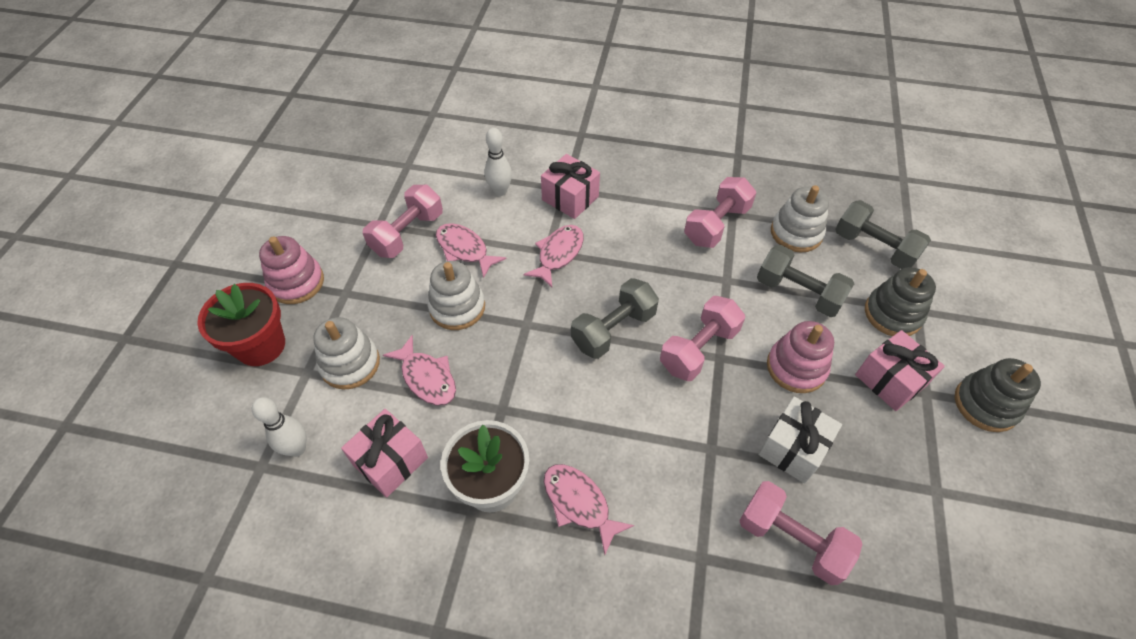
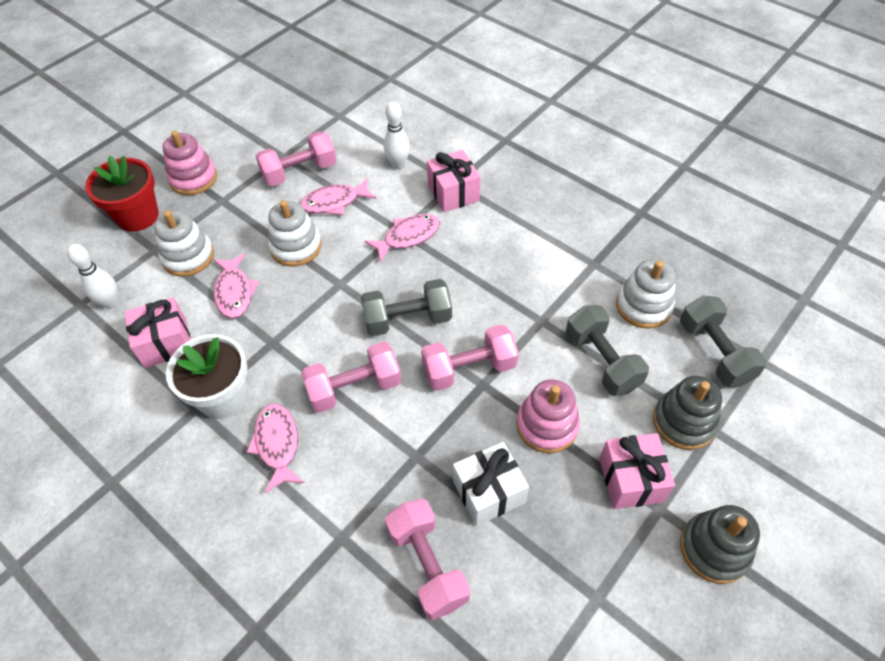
camera: 30 degrees right, 0 degrees up
pink fish [436,223,507,278] -> pink fish turned 90 degrees counterclockwise [300,178,376,215]
pink dumbbell [684,177,756,248] -> pink dumbbell moved to [301,341,401,413]

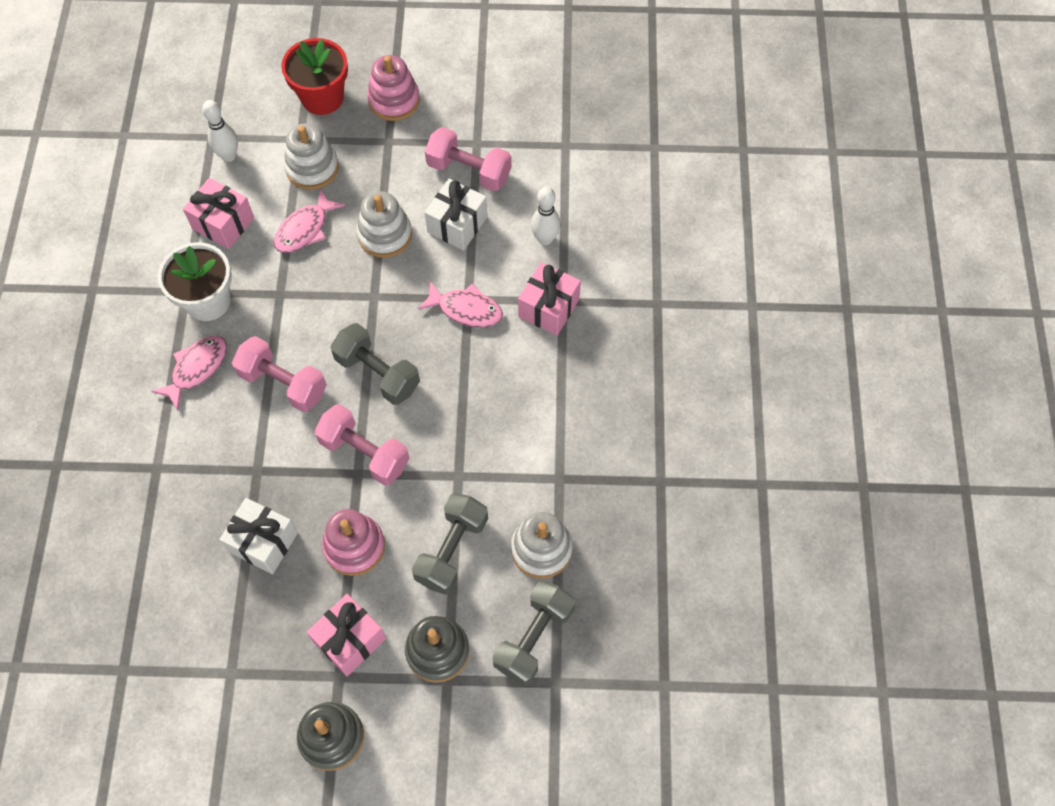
camera: 50 degrees right, 10 degrees up
pink fish [300,178,376,215] -> white gift [425,179,487,250]
pink dumbbell [385,499,470,620] -> none

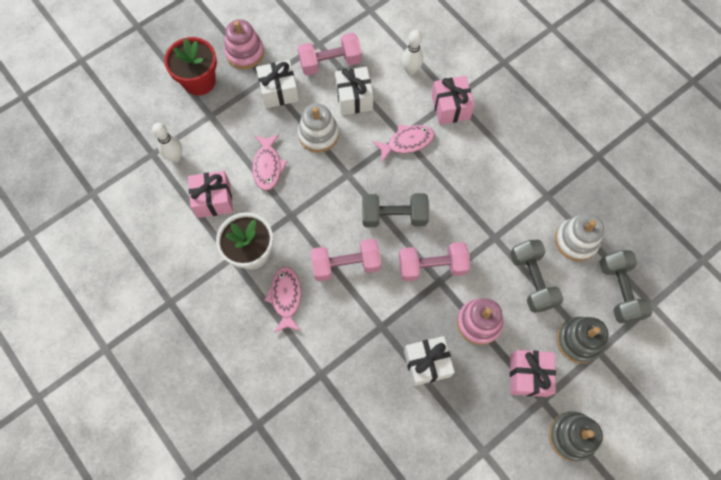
camera: 40 degrees left, 5 degrees up
white stacking toy [284,123,339,190] -> none
none -> white gift [256,60,299,108]

